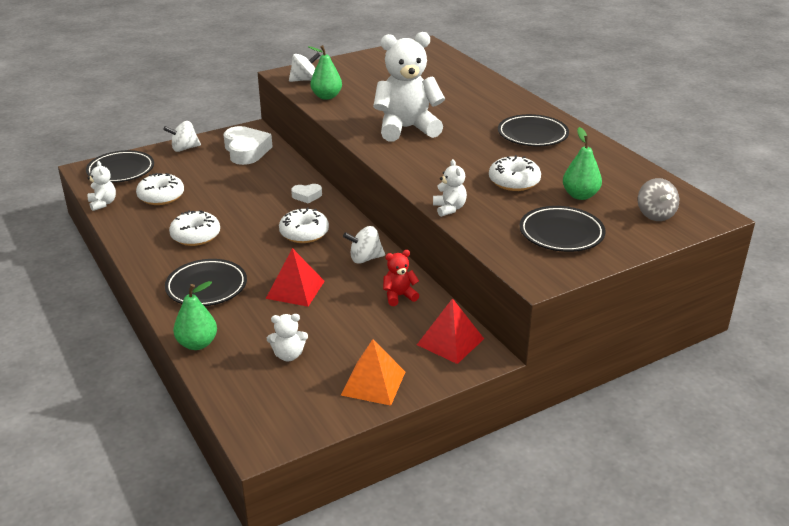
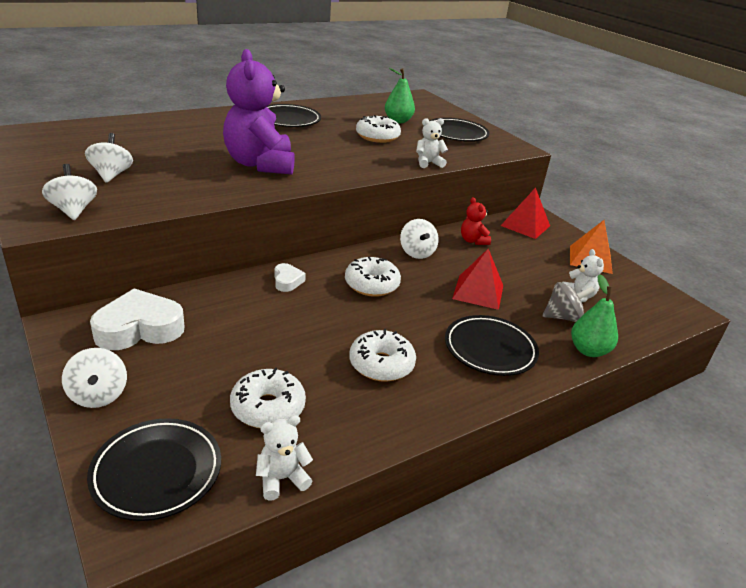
camera: 95 degrees left, 0 degrees up
green pear [308,45,342,100] -> none
white teddy bear [373,32,445,142] -> purple teddy bear [223,49,295,175]
grey spinning top [638,178,679,221] -> grey spinning top moved to [543,282,595,322]
none -> white spinning top [85,133,133,183]

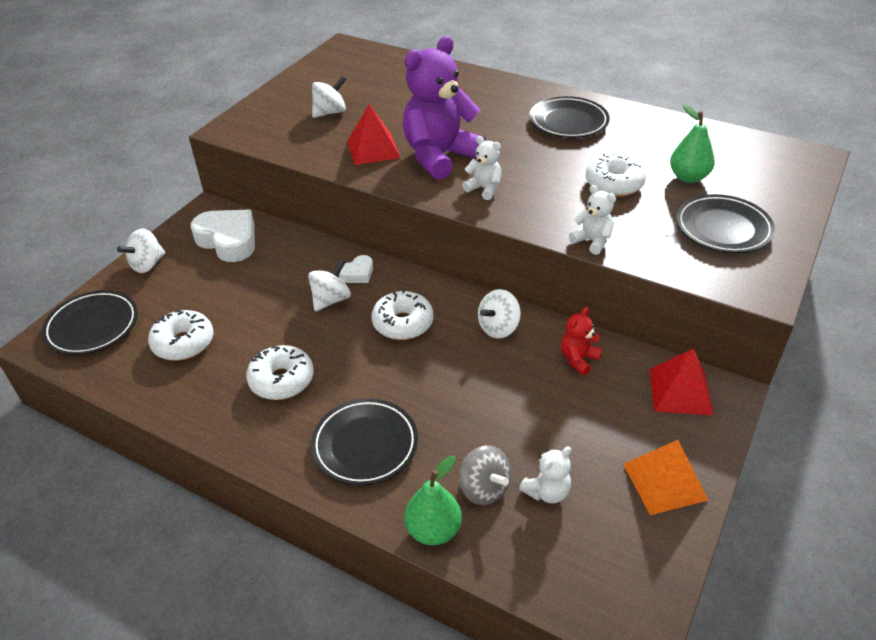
camera: 65 degrees right, 10 degrees up
white spinning top [42,164,97,220] -> white spinning top moved to [308,259,351,312]
white teddy bear [256,415,313,501] -> white teddy bear moved to [462,136,502,200]
red pyramid [452,249,503,310] -> red pyramid moved to [347,104,400,165]

